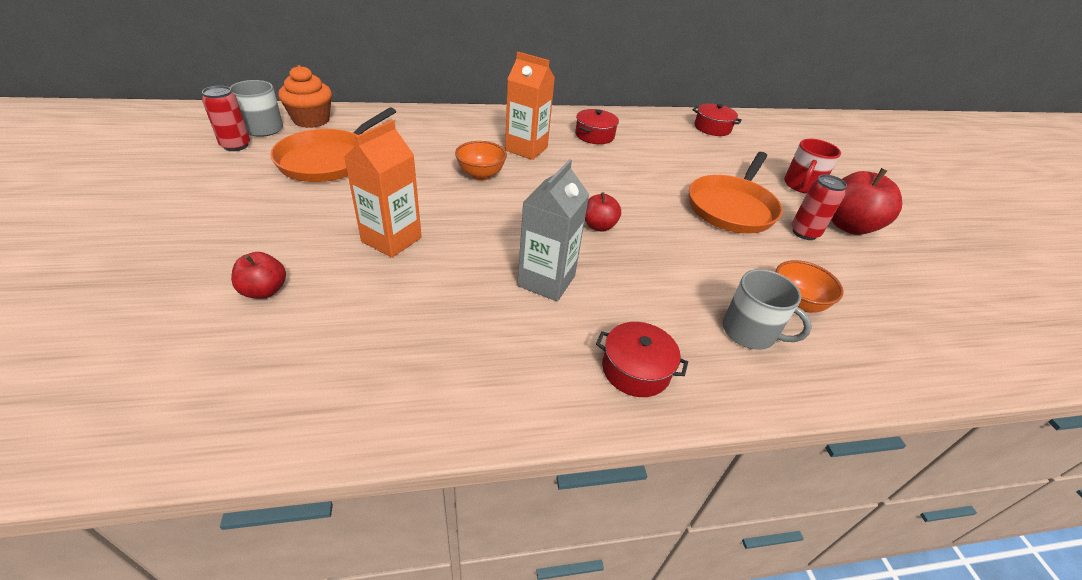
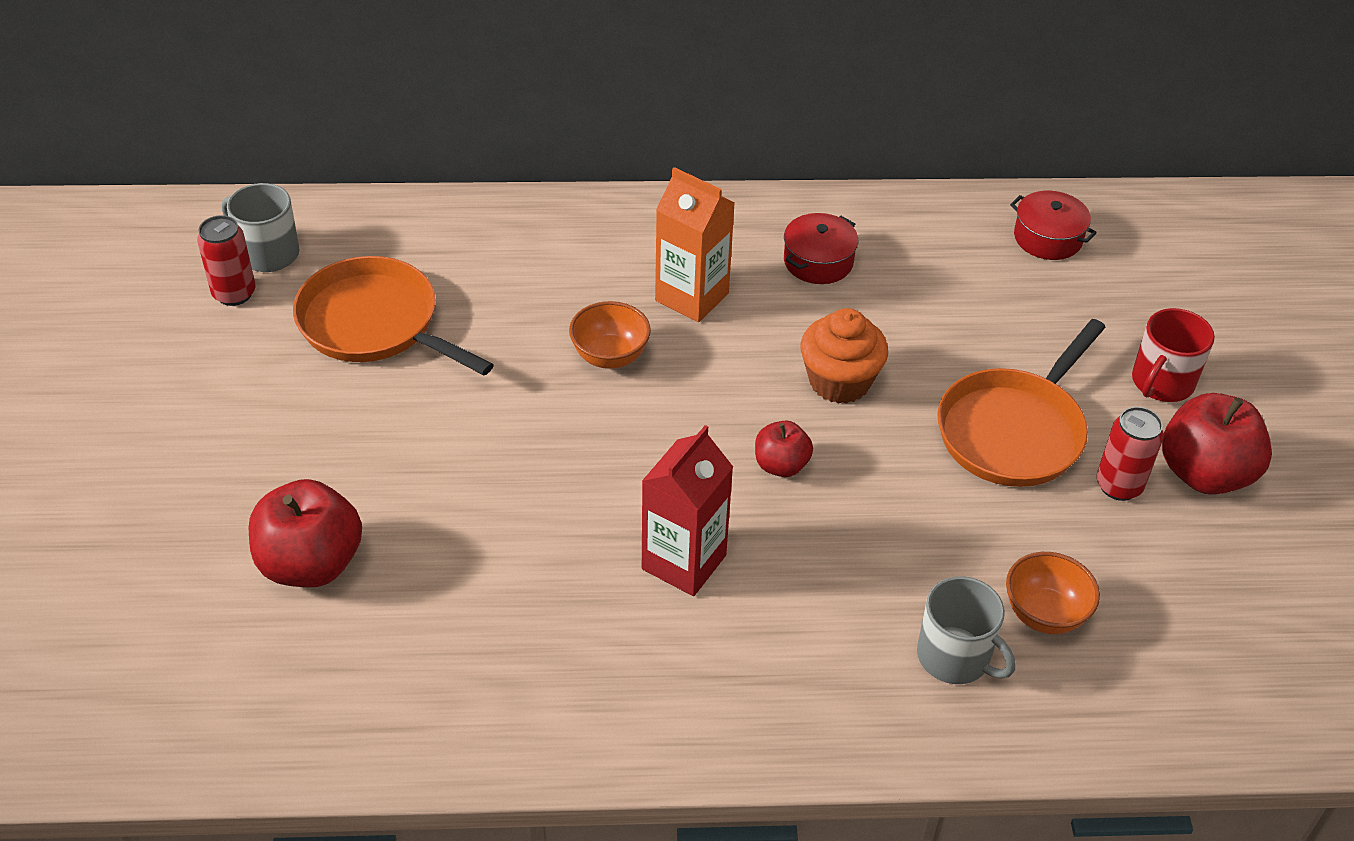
camera: 10 degrees right, 5 degrees up
red apple [231,252,286,299] -> red apple [249,479,362,587], size x1.78
orange pan [270,107,396,182] -> orange pan turned 90 degrees clockwise [293,256,494,376]
orange cupcake [278,65,332,128] -> orange cupcake moved to [801,308,888,404]
orange carton [344,120,422,258] -> none
grey carton [517,159,590,302] -> red carton [642,425,733,596]
red pot [596,322,688,397] -> none

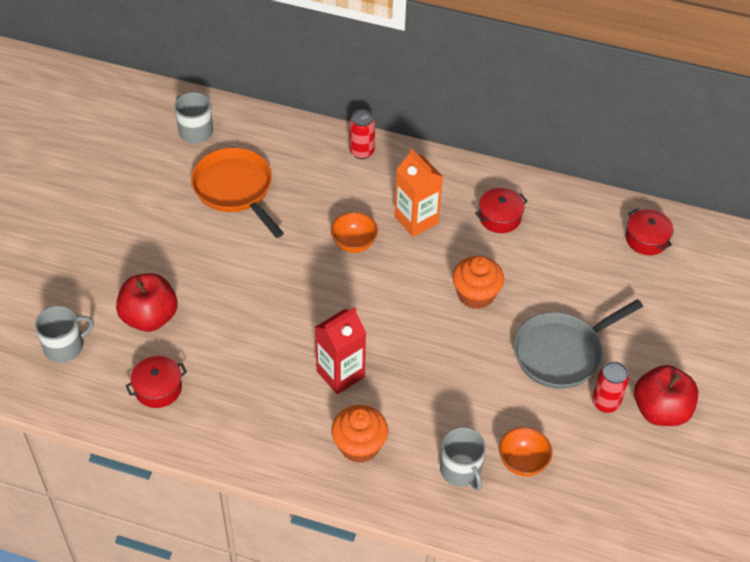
camera: 20 degrees right, 5 degrees up
red can [197,215,256,306] -> red can moved to [349,110,375,159]
red apple [755,421,813,477] -> none
orange pan [937,319,1106,487] -> grey pan [514,299,643,389]
red mug [1132,308,1215,402] -> none
none -> grey mug [35,306,94,363]
none -> red pot [126,356,187,408]
none -> orange cupcake [331,405,388,463]

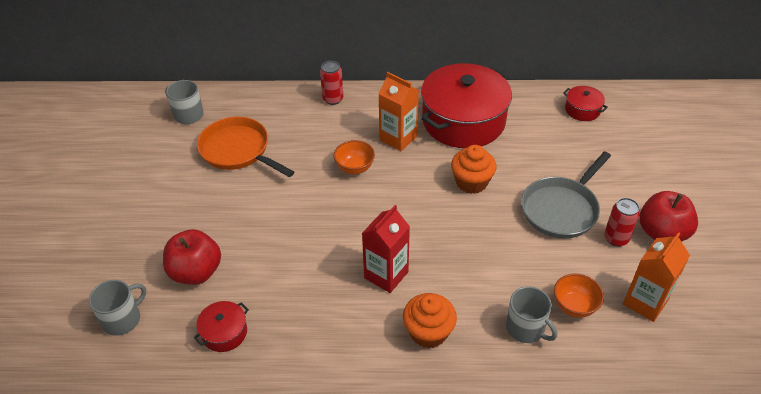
camera: 15 degrees left, 5 degrees down
red pot [475,188,528,233] -> red pot [421,63,512,148], size x2.33
none -> orange carton [623,232,690,322]

